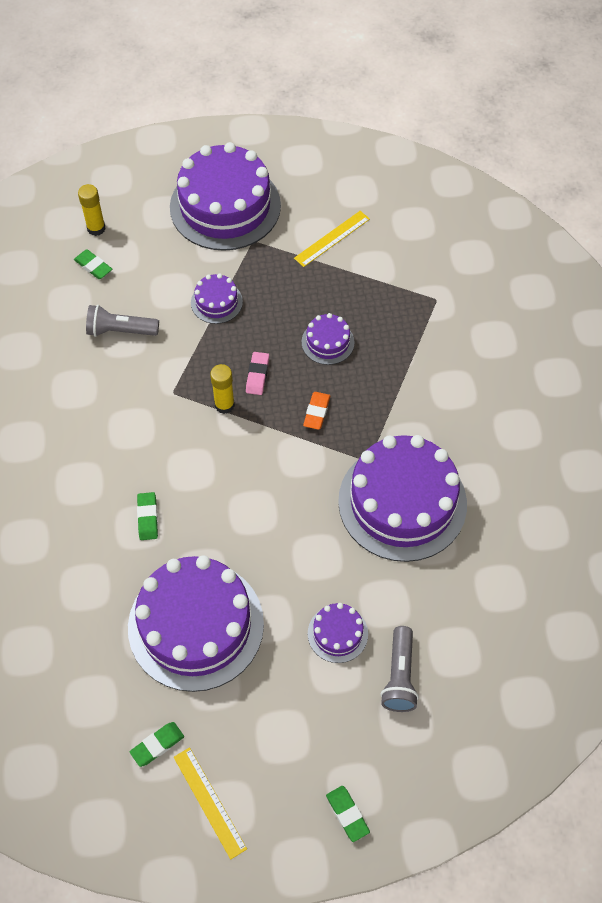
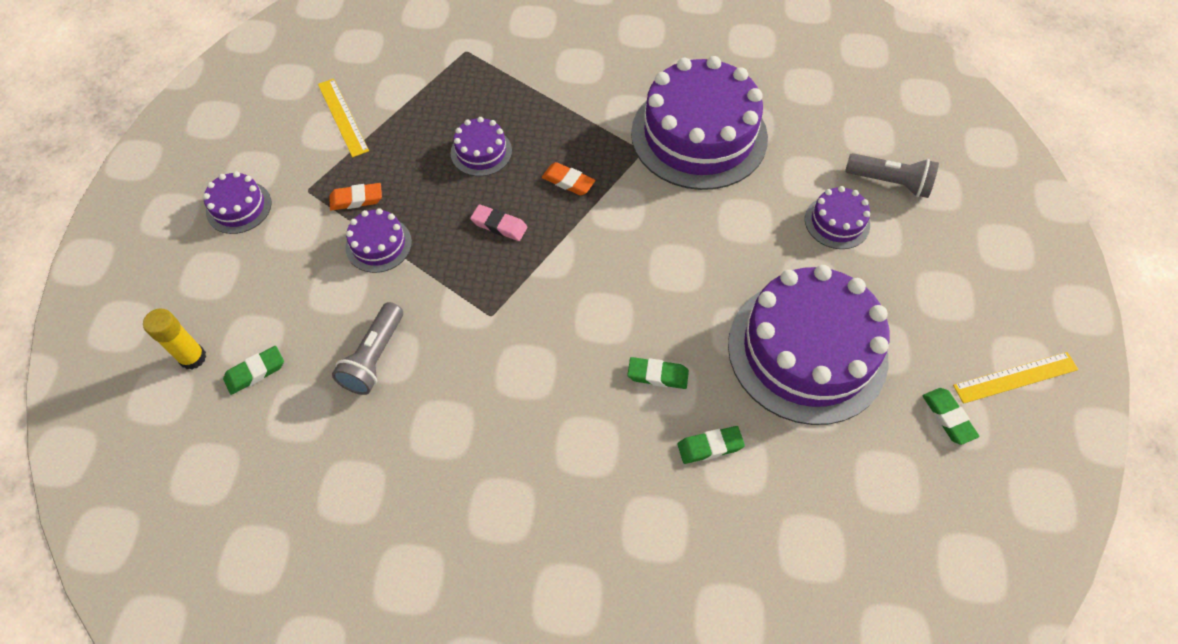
camera: 75 degrees left, 0 degrees up
purple cake [170,142,281,251] -> purple cake [203,171,272,234], size x0.45
yellow glue stick [210,364,235,414] -> none
green eraser [326,786,370,842] -> green eraser moved to [678,426,745,464]
none -> orange eraser [329,183,382,210]

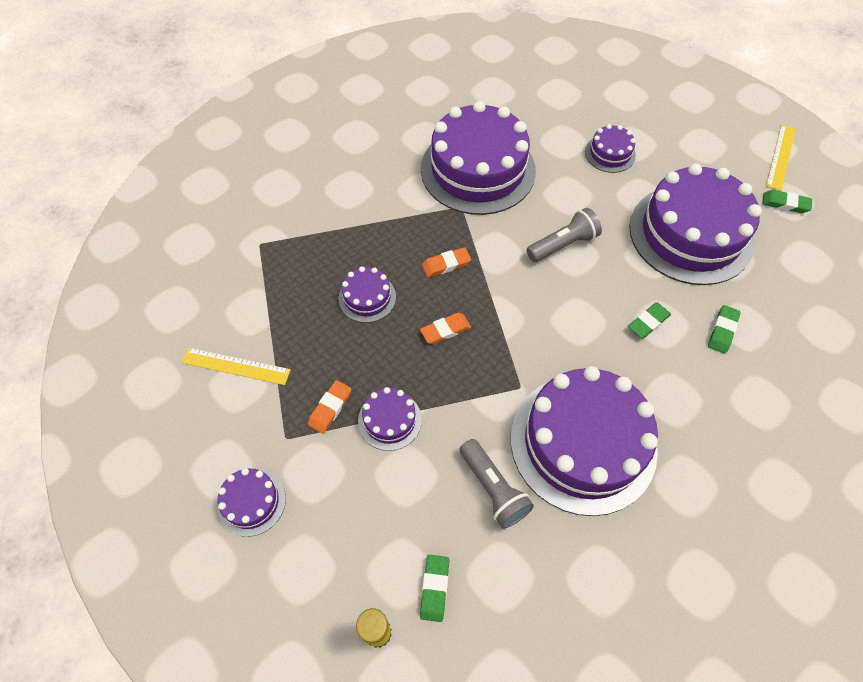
camera: 50 degrees left, 0 degrees up
pink eraser [470,204,527,241] -> orange eraser [420,313,471,344]
grey flashlight [845,153,939,198] -> grey flashlight moved to [527,208,602,262]
none -> purple cake [511,366,658,516]

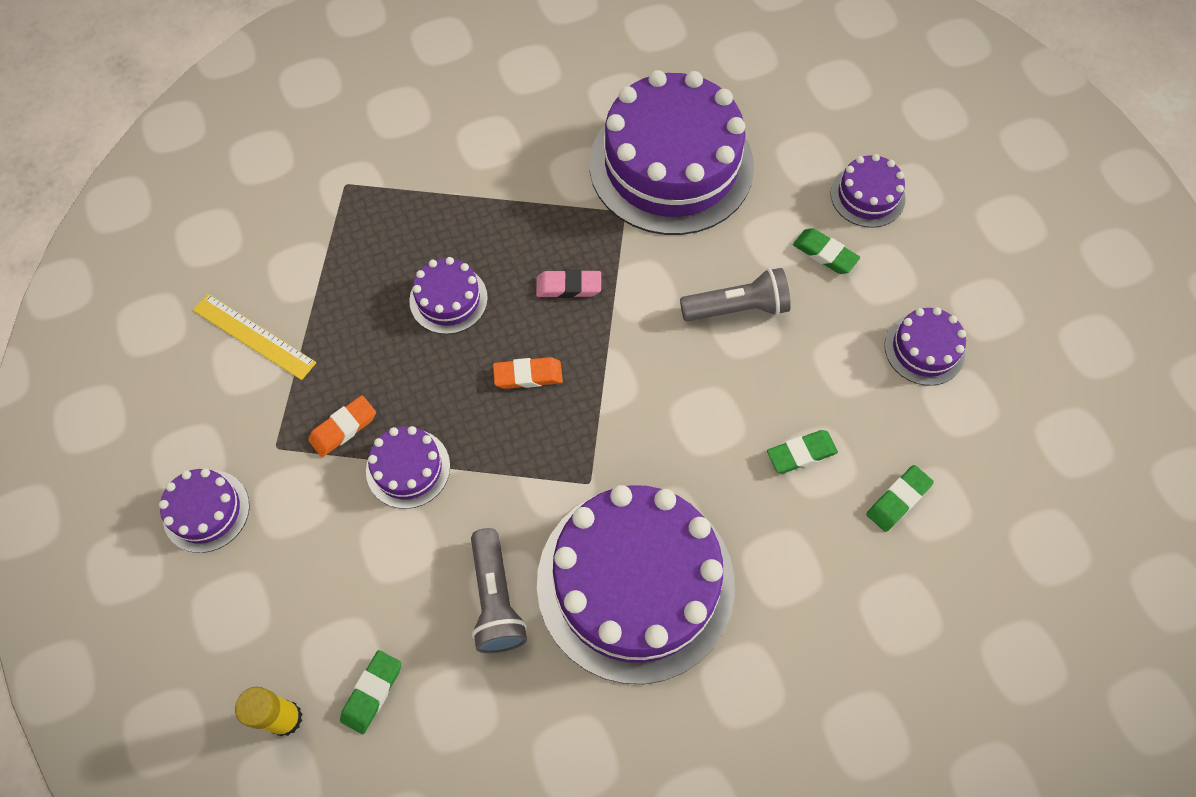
camera: 20 degrees right, 5 degrees up
orange eraser [422,247,471,277] -> pink eraser [536,269,601,298]
purple cake [629,163,762,285] -> purple cake [884,307,966,386], size x0.45
green eraser [762,190,812,213] -> green eraser moved to [793,228,860,274]
yellow ruler [766,125,796,191] -> none

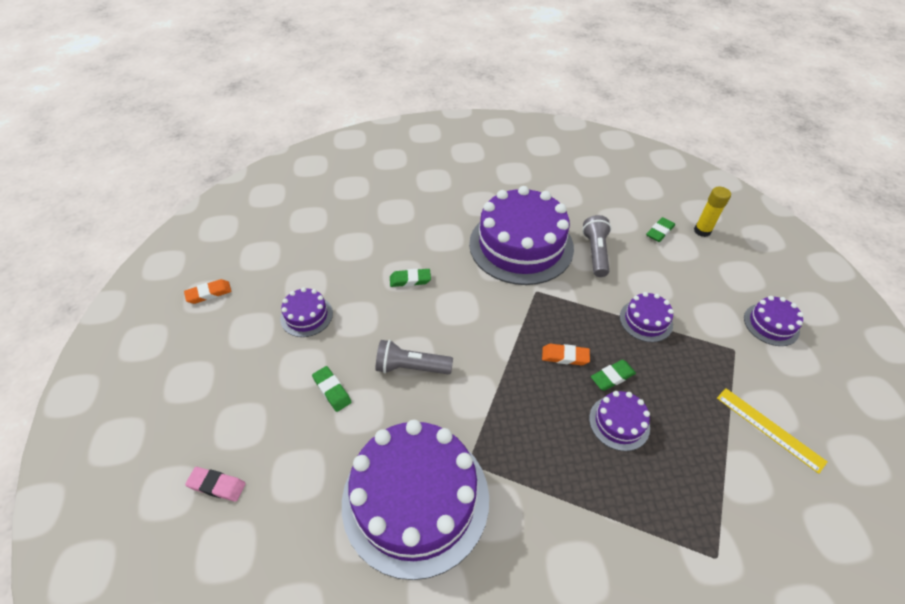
camera: 165 degrees left, 15 degrees down
orange eraser [308,395,376,457] -> orange eraser moved to [184,279,231,304]
pink eraser [536,269,601,298] -> pink eraser moved to [185,467,246,502]
purple cake [830,154,906,228] -> none
green eraser [866,465,934,532] -> green eraser moved to [591,360,636,391]

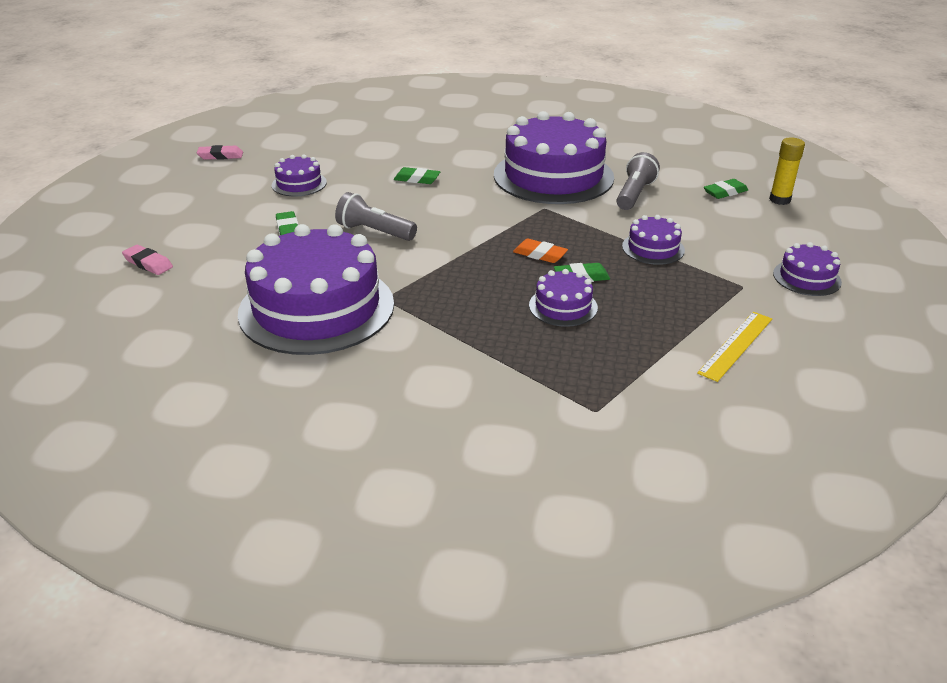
camera: 20 degrees right, 15 degrees down
orange eraser [184,279,231,304] -> pink eraser [197,145,243,160]
yellow ruler [717,388,828,474] -> yellow ruler turned 60 degrees clockwise [697,312,772,382]

